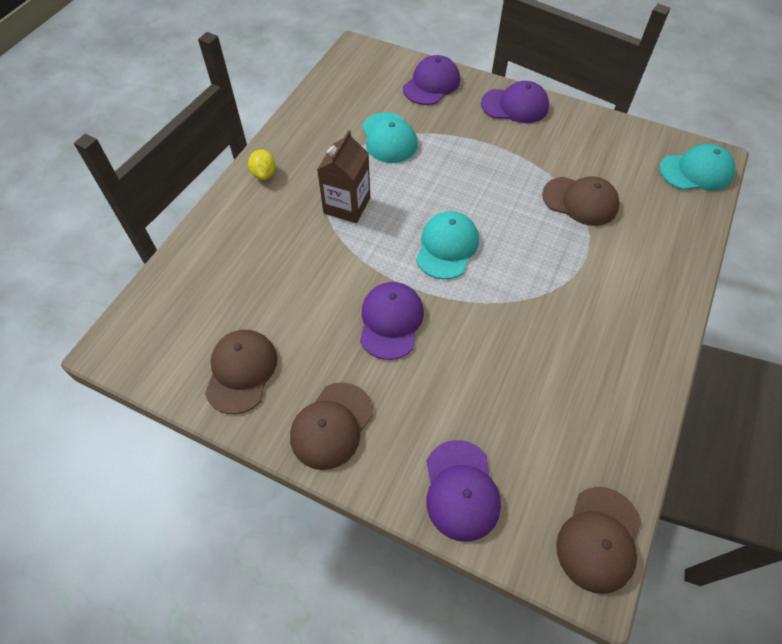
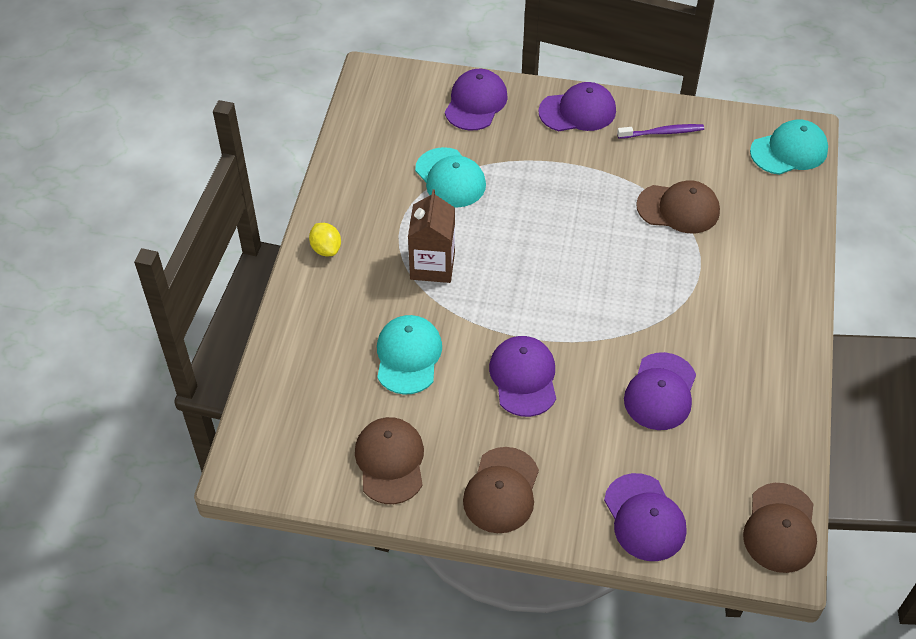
camera: 15 degrees left, 5 degrees down
turquoise cap [416,211,479,279] -> turquoise cap moved to [377,315,442,395]
none -> purple toothbrush [617,124,704,139]
none -> purple cap [624,352,696,430]

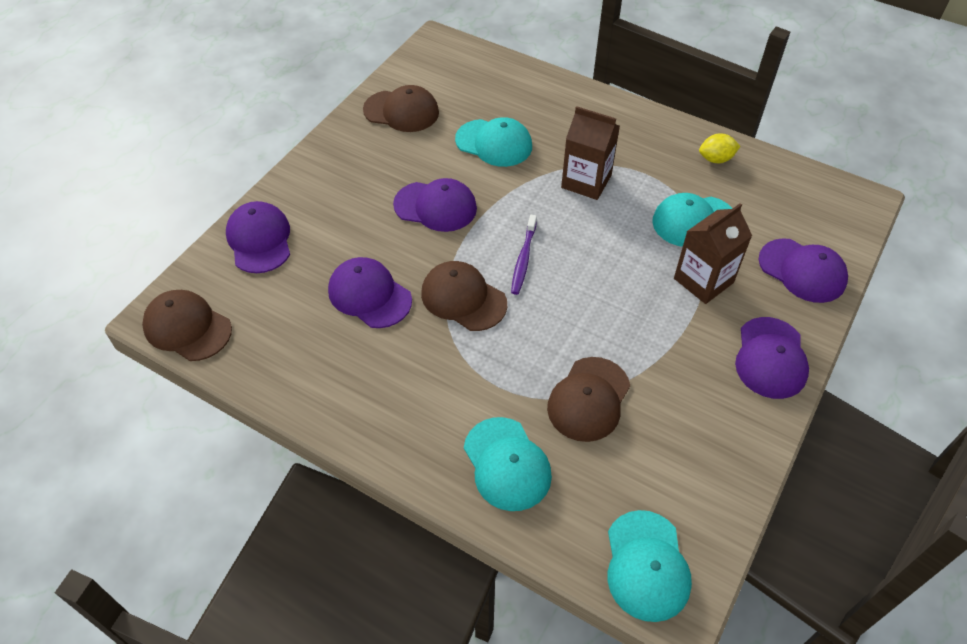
camera: 110 degrees right, 0 degrees up
yellow lemon [309,223,341,256] -> yellow lemon moved to [699,134,740,163]
brown cap [463,447,539,533] -> brown cap moved to [421,261,507,331]
purple cap [604,473,686,561] -> purple cap turned 75 degrees clockwise [226,201,290,273]
purple toothbrush [617,124,704,139] -> purple toothbrush moved to [511,215,537,295]
none -> turquoise cap [464,417,552,511]
none -> brown carton [674,203,752,304]

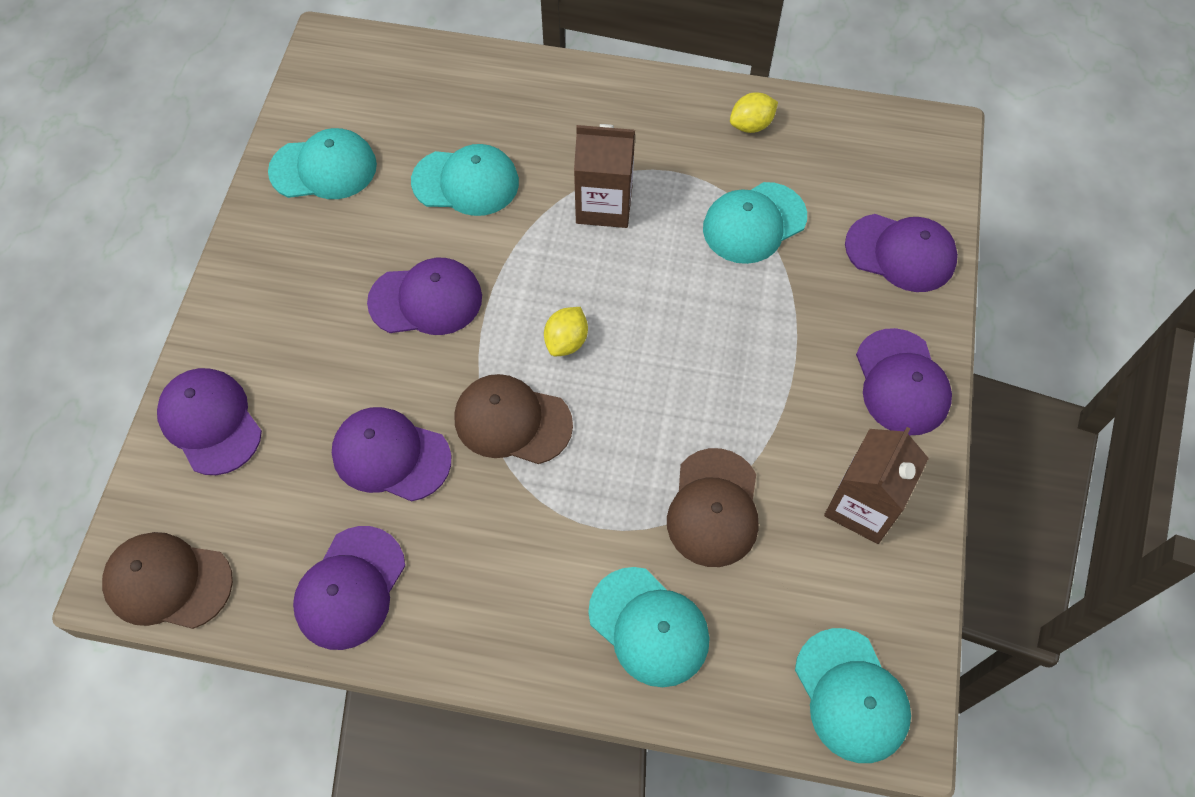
camera: 20 degrees left, 10 degrees up
brown cap [363,85,439,132] -> turquoise cap [268,128,377,199]
purple toothbrush [511,215,537,295] -> yellow lemon [544,307,588,356]
brown carton [674,203,752,304] -> brown carton moved to [824,427,929,544]
none -> purple cap [293,526,405,650]

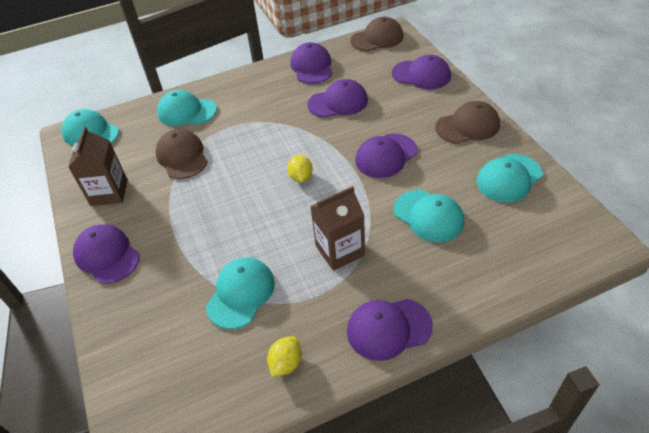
camera: 150 degrees right, 15 degrees down
turquoise cap [411,144,519,216] -> turquoise cap turned 105 degrees counterclockwise [394,190,464,243]
brown cap [454,374,573,464] -> brown cap moved to [435,101,500,144]
purple cap [845,214,958,292] -> purple cap moved to [347,299,433,361]

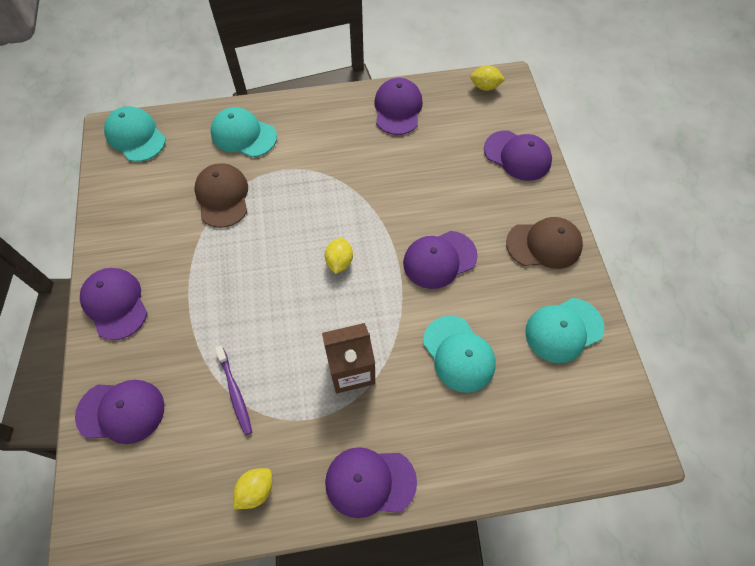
camera: 10 degrees right, 15 degrees up
brown carton [68,126,128,206] -> none
turquoise cap [206,257,275,329] -> purple toothbrush [215,345,252,435]
purple cap [307,79,368,118] -> purple cap moved to [75,380,164,444]
brown cap [350,17,403,51] -> yellow lemon [470,65,505,91]

